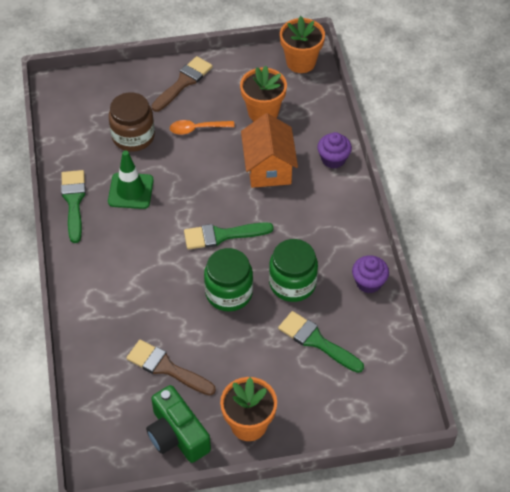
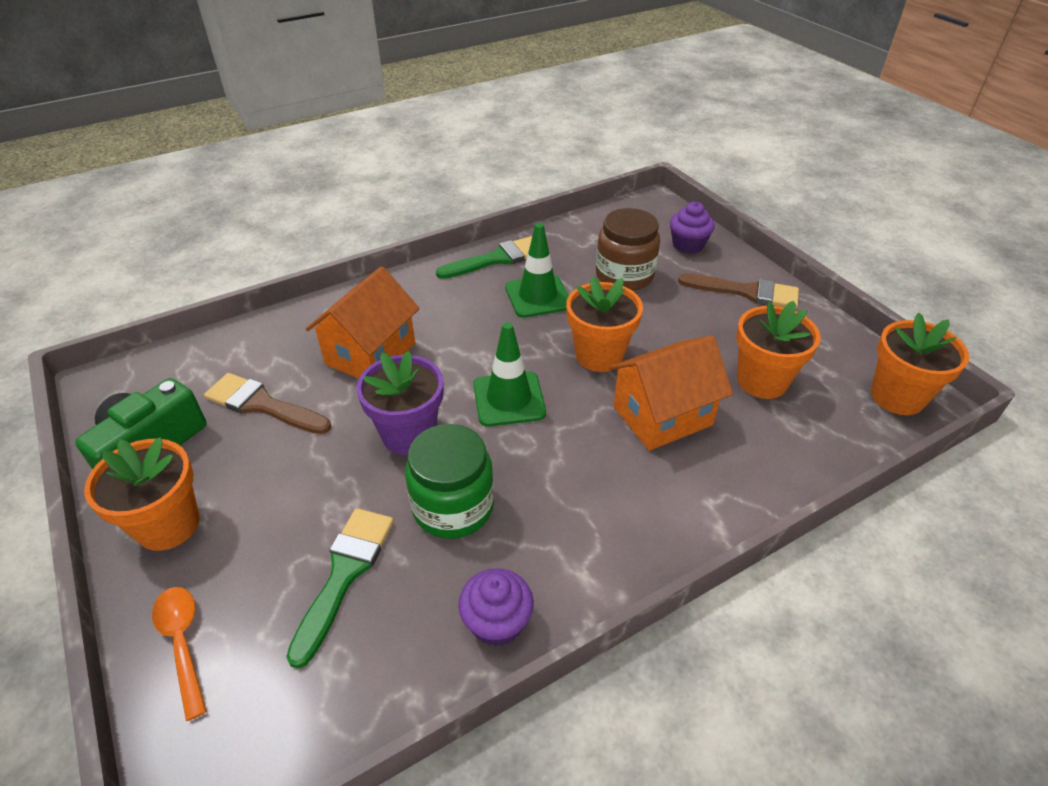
camera: 70 degrees right, 10 degrees down
brown brush [127,340,216,396] -> brown brush turned 75 degrees counterclockwise [204,373,331,434]
orange spoon [170,120,235,135] -> orange spoon moved to [152,587,207,721]
green brush [184,222,274,250] -> green traffic cone [473,322,546,427]
green jar [204,248,253,312] -> purple flower pot [357,351,444,455]
purple cupcake [317,132,352,168] -> purple cupcake moved to [670,202,715,254]
none -> orange house [306,266,420,379]
none -> orange flower pot [566,277,643,372]

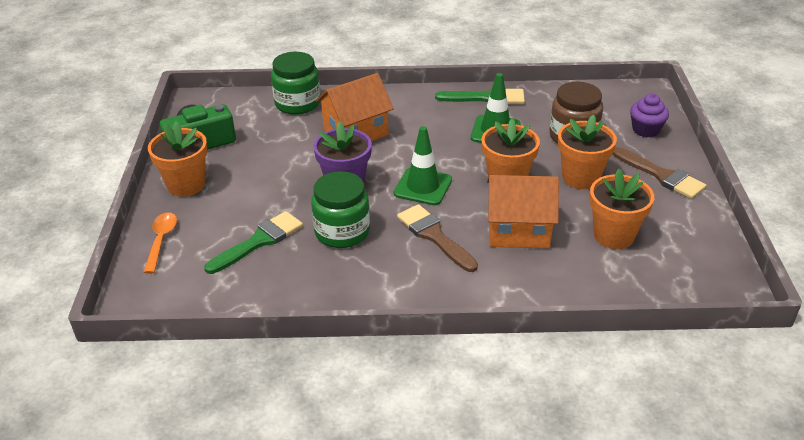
camera: 30 degrees right, 5 degrees down
brown brush [204,373,331,434] -> brown brush moved to [397,204,478,272]
purple cupcake [458,568,534,647] -> none
orange flower pot [871,313,969,415] -> orange flower pot moved to [558,115,617,189]
none -> green jar [271,52,320,115]

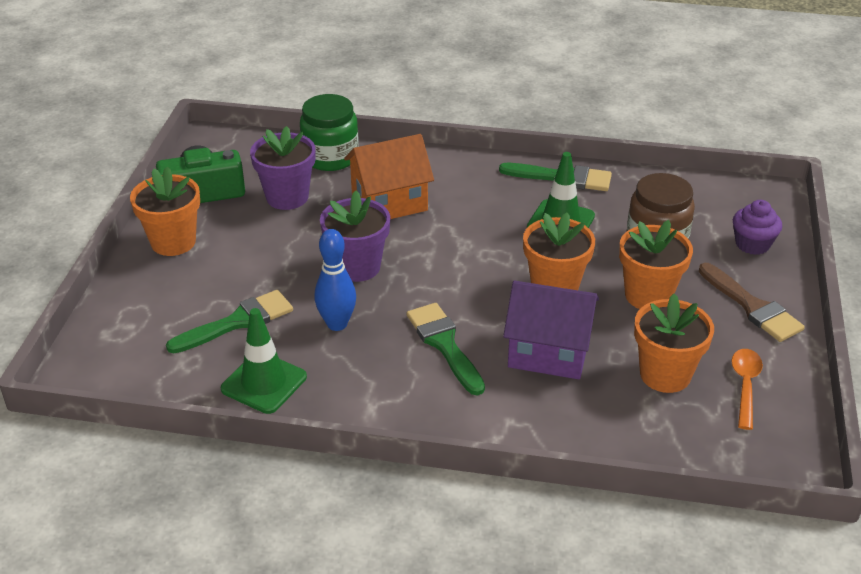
camera: 10 degrees right, 0 degrees up
orange spoon [144,212,177,274] -> orange spoon moved to [731,349,763,430]
green jar [311,171,370,248] -> blue bowling pin [314,229,356,331]
green traffic cone [394,126,452,205] -> green traffic cone moved to [221,308,307,414]
brown brush [397,204,478,272] -> green brush [407,303,485,396]
orange house [487,175,559,248] -> purple house [503,281,599,379]
none -> purple flower pot [250,126,316,210]

